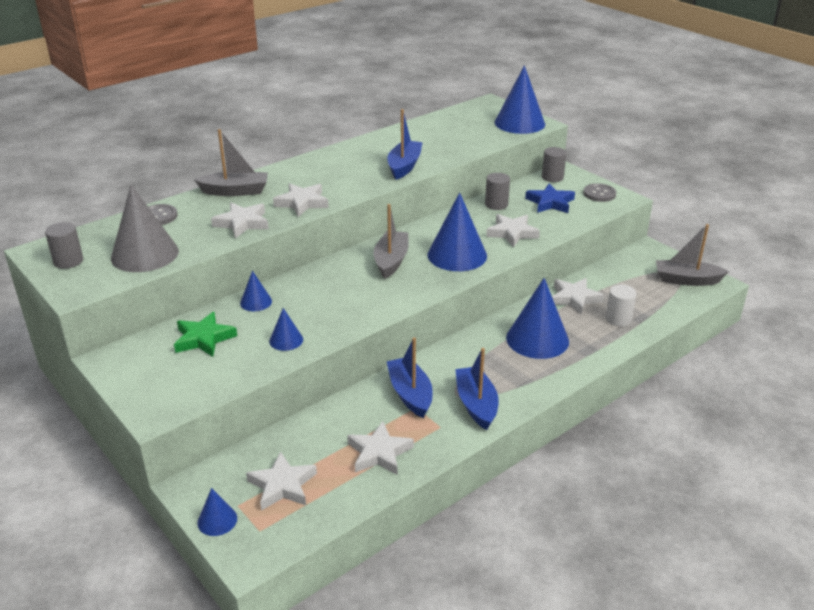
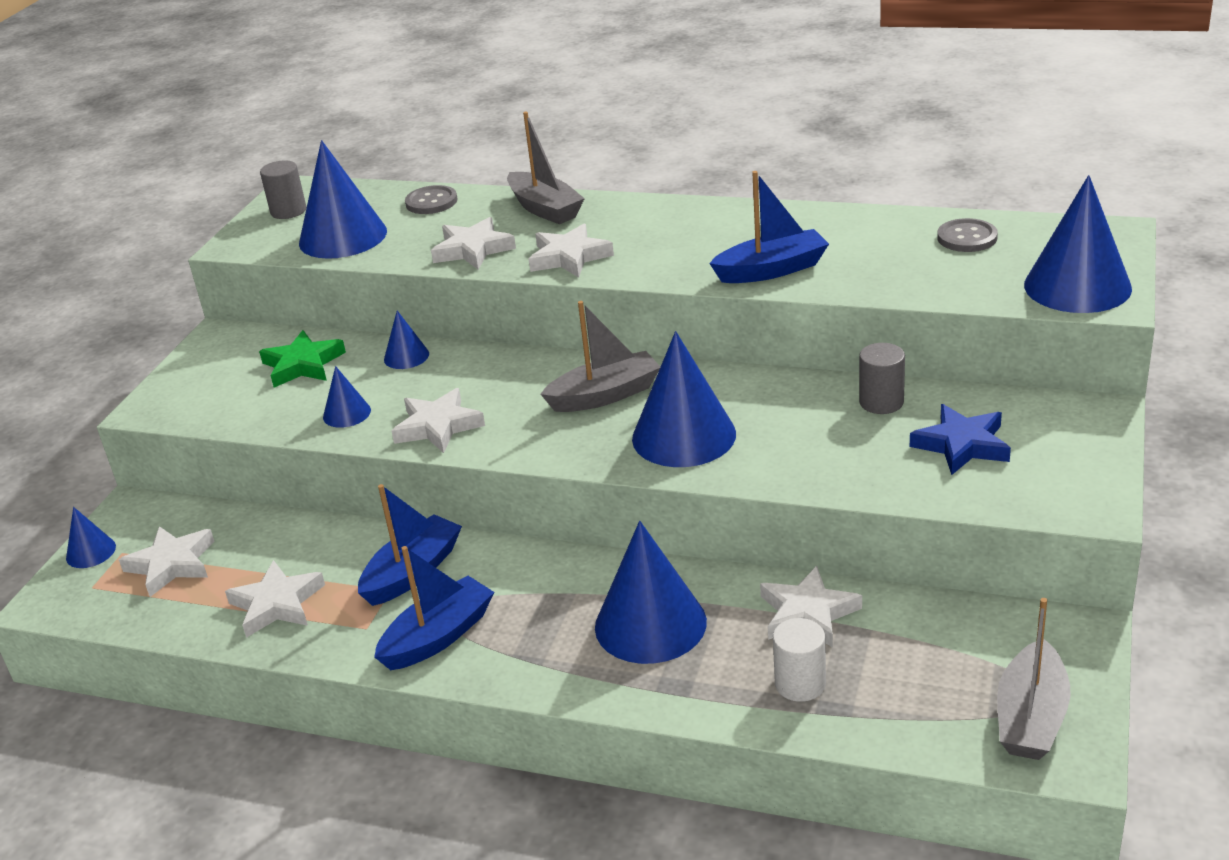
camera: 60 degrees right, 0 degrees up
grey cone [111,185,179,272] -> blue cone [299,140,387,259]
white star [486,214,540,247] -> white star moved to [391,388,485,453]
grey cylinder [542,147,567,182] -> none
grey button [583,183,616,202] -> grey button moved to [937,218,998,252]
grey boat [656,224,729,286] -> grey boat turned 135 degrees counterclockwise [997,598,1071,760]

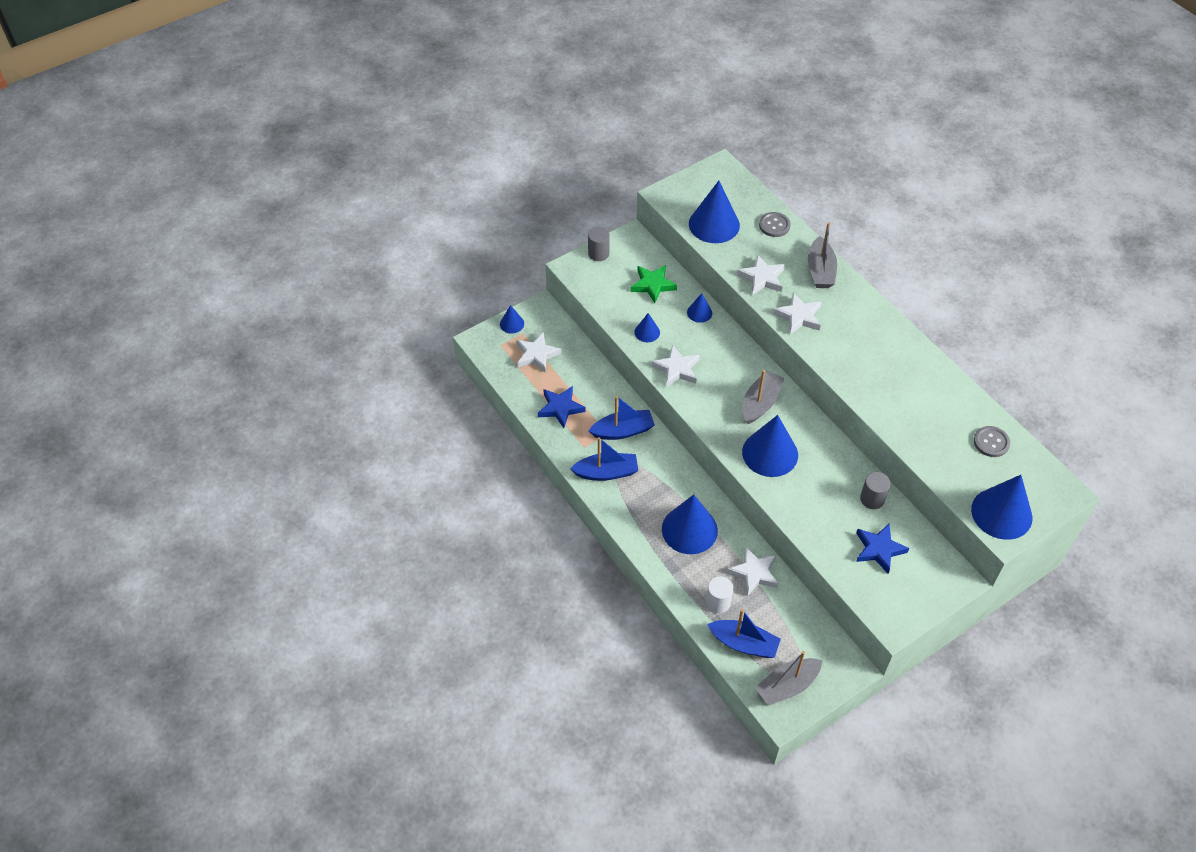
camera: 35 degrees right, 20 degrees up
white star [225,560,325,638] -> blue star [538,386,586,428]
grey cylinder [260,160,306,219] -> grey cylinder moved to [588,227,610,261]
grey boat [541,301,660,412] -> grey boat turned 75 degrees counterclockwise [743,370,784,424]
blue boat [709,171,829,283] -> blue boat moved to [707,609,781,658]

